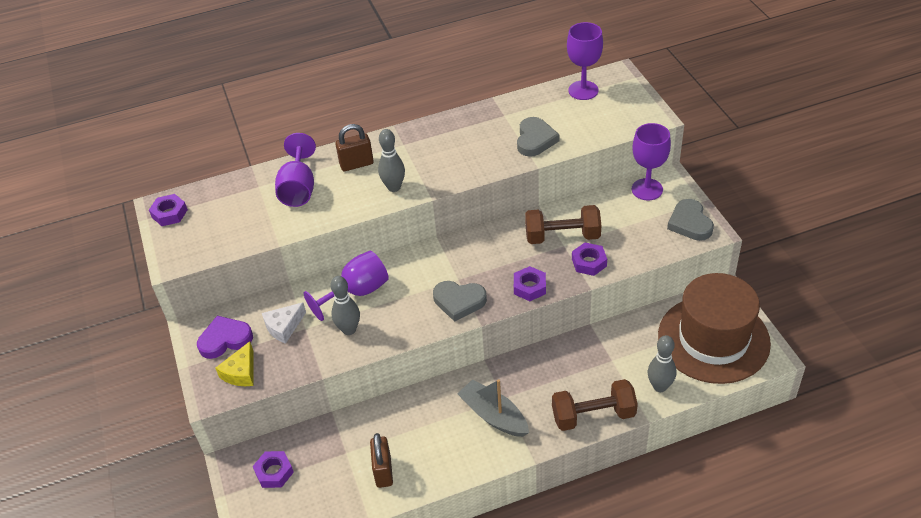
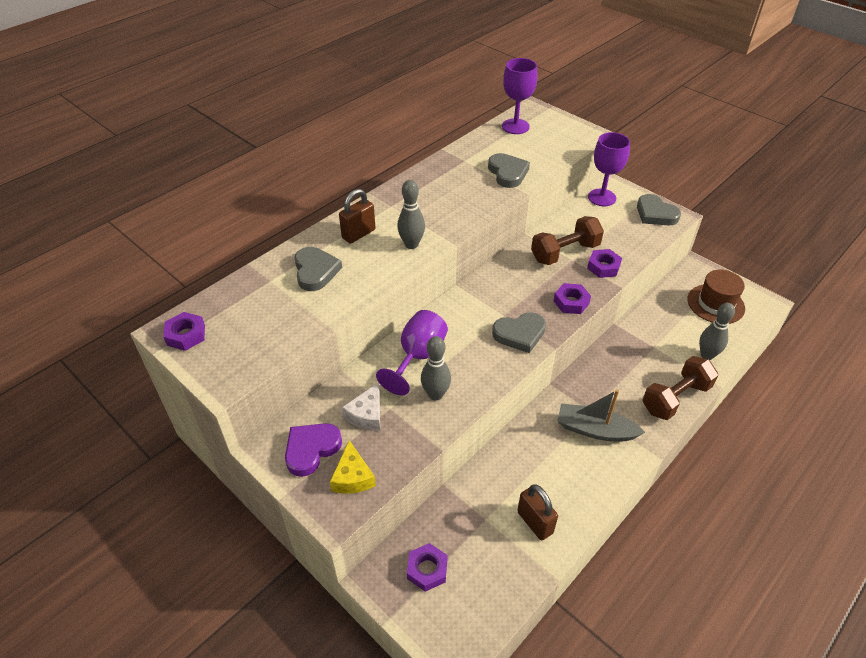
camera: 30 degrees left, 0 degrees up
purple goblet [275,133,316,207] -> grey heart [294,247,342,291]
brown hat [658,273,771,384] -> brown hat [687,270,745,324], size x0.57

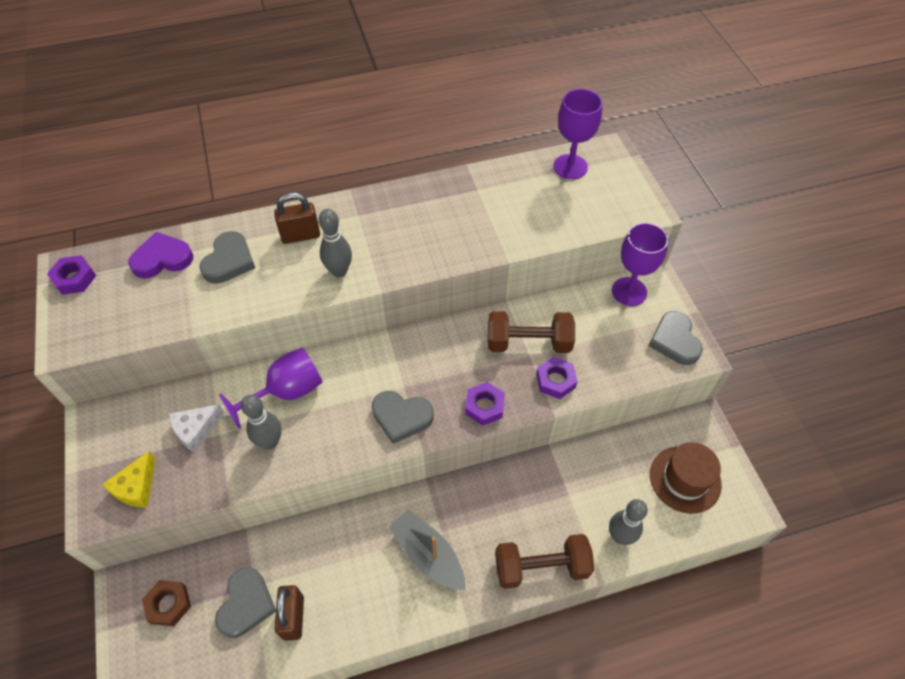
camera: 30 degrees right, 10 degrees up
purple heart [285,423,342,477] -> purple heart moved to [128,232,194,279]
purple nut [407,543,448,592] -> brown nut [142,580,191,626]
grey heart [488,153,530,188] -> grey heart moved to [215,567,276,638]

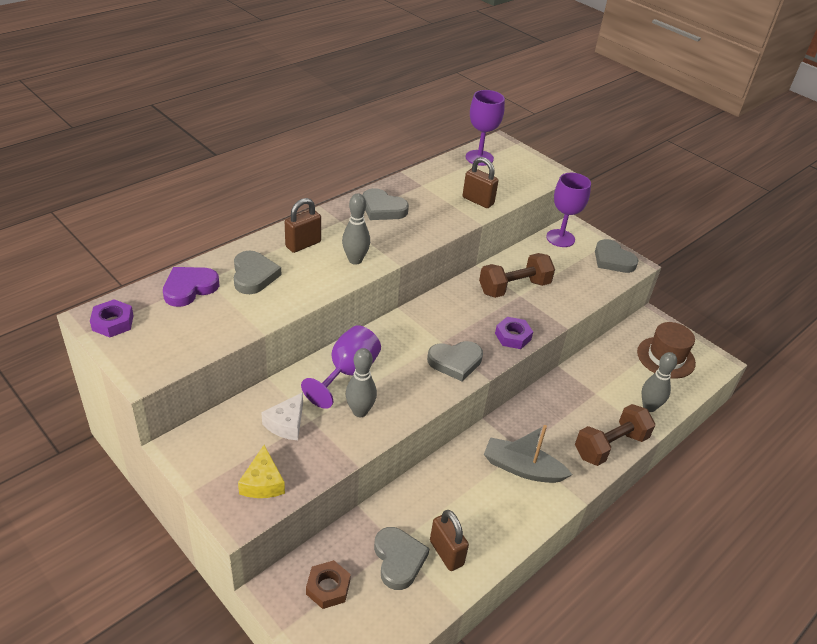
camera: 30 degrees left, 15 degrees down
purple nut [536,357,578,399] -> none
none -> grey heart [362,188,409,220]
none -> brown padlock [463,157,499,208]

